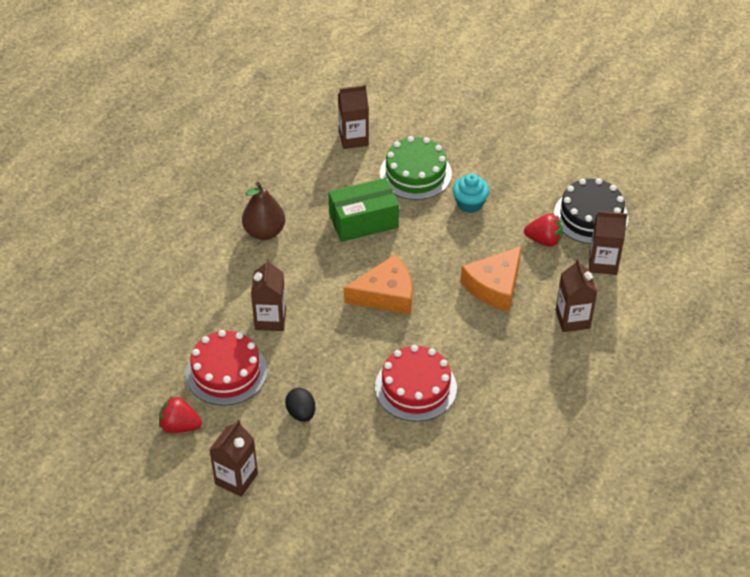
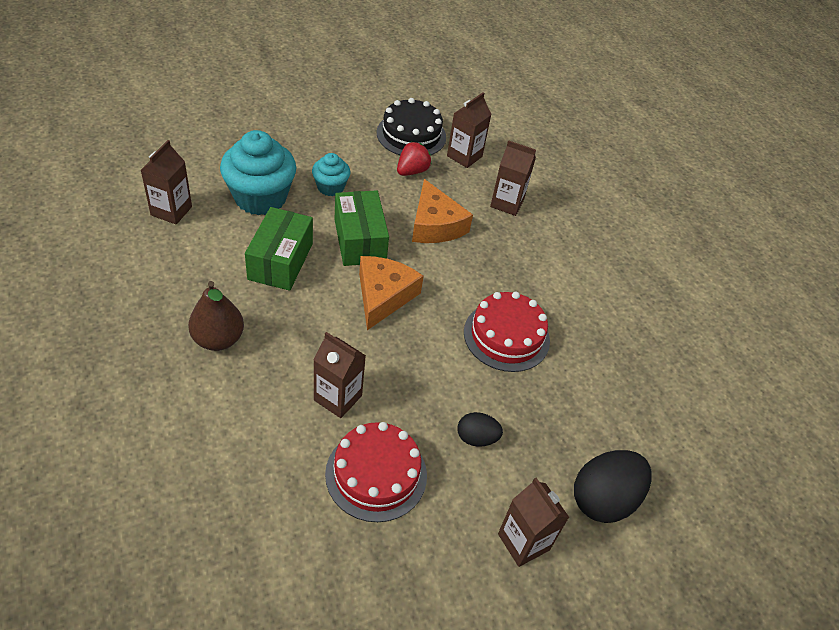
camera: 65 degrees left, 0 degrees up
red strawberry [159,396,202,433] -> none
green cake [380,136,452,200] -> turquoise cupcake [220,130,296,215]
none -> green box [335,190,389,266]
none -> black egg [574,450,652,523]

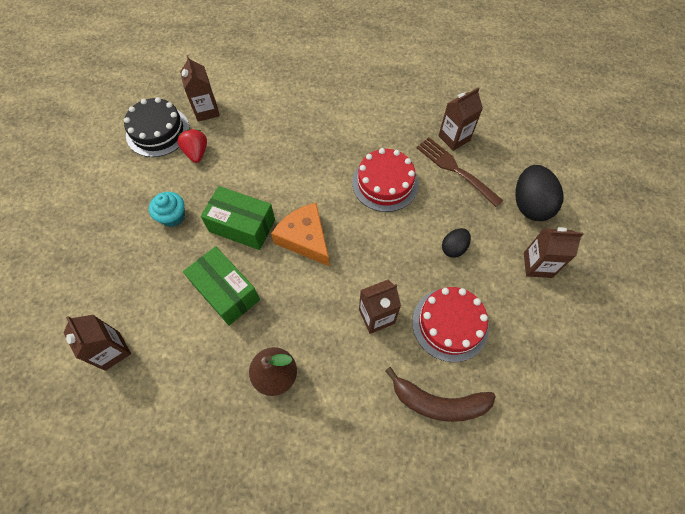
camera: 50 degrees left, 15 degrees up
turquoise cupcake [220,130,296,215] -> none
orange cheese [412,179,473,243] -> none
brown carton [490,140,536,216] -> brown carton moved to [438,87,483,151]
none -> brown banana [385,367,496,422]
none -> brown fork [416,137,503,207]

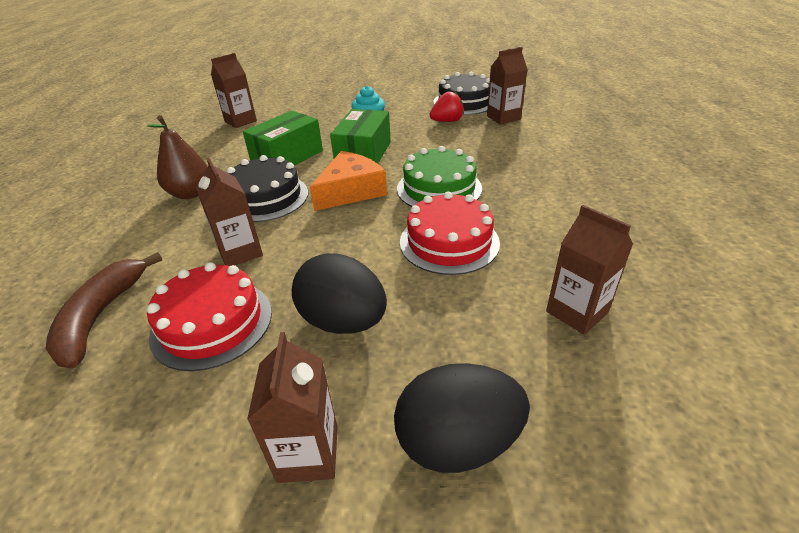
camera: 85 degrees right, 25 degrees down
brown fork [416,137,503,207] -> none
black egg [442,228,471,258] -> black egg [292,253,387,334], size x1.81
none -> black cake [227,155,308,222]
none -> green cake [397,146,482,207]

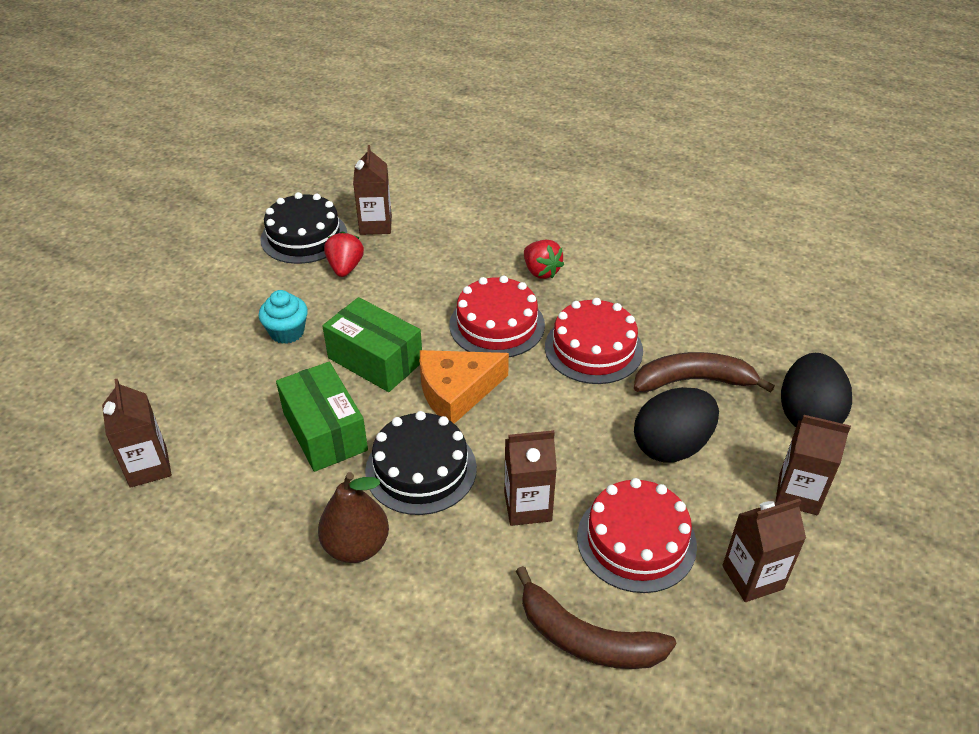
camera: 70 degrees left, 5 degrees up
orange cheese [310,151,387,211] -> orange cheese turned 90 degrees counterclockwise [420,350,509,424]
green cake [397,146,482,207] -> red cake [449,276,545,357]
brown carton [546,205,633,335] -> brown carton moved to [722,498,806,602]
none -> red strawberry [524,240,564,279]
none -> brown banana [634,352,775,393]

